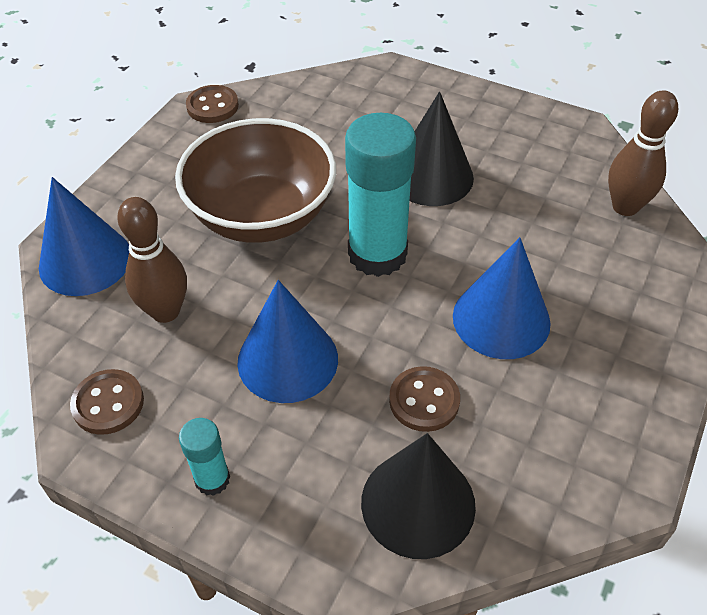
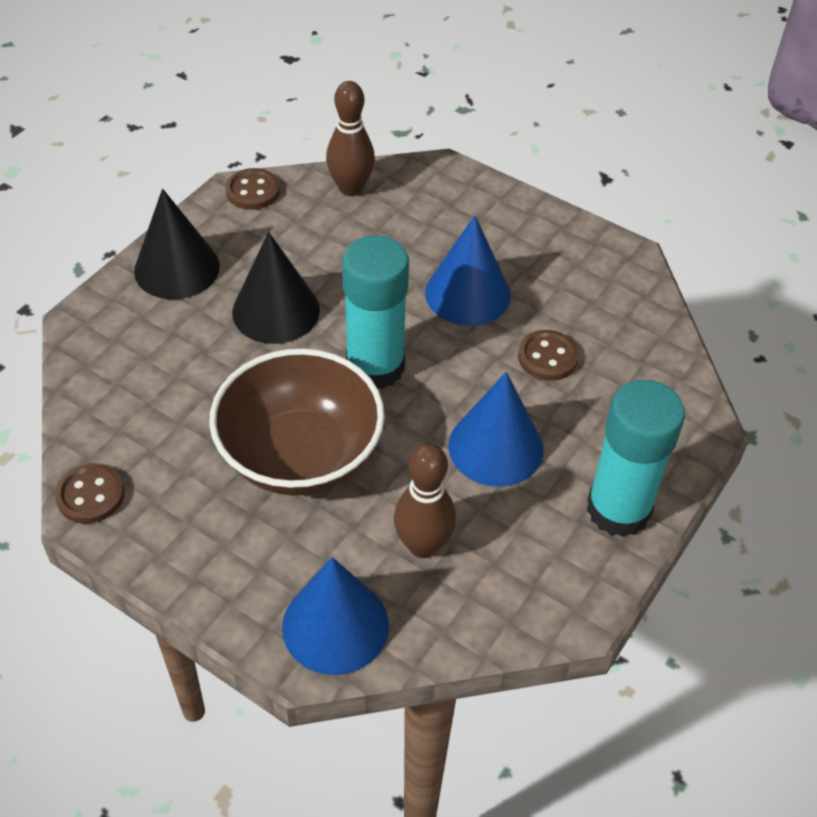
camera: 85 degrees left, 0 degrees up
brown button [70,369,144,435] -> brown button moved to [225,168,280,210]
turquoise glue stick [179,418,230,496] -> turquoise glue stick [587,380,685,537], size x2.06
black cone [361,433,476,559] -> black cone moved to [134,189,220,299]

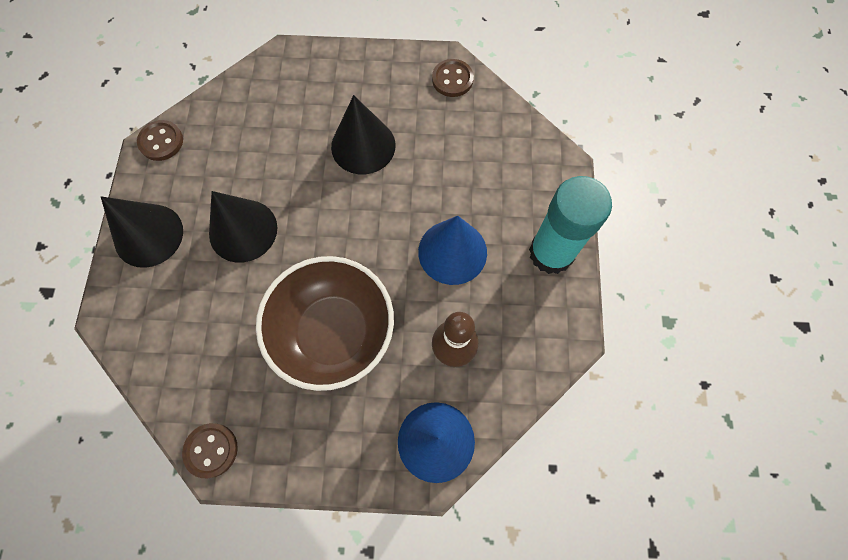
camera: 30 degrees left, 20 degrees up
brown bowling pin [326,81,375,196] -> none
turquoise glue stick [342,235,409,389] -> none
blue cone [425,215,511,326] -> black cone [331,95,396,174]
brown button [518,330,579,381] -> brown button moved to [432,59,474,97]

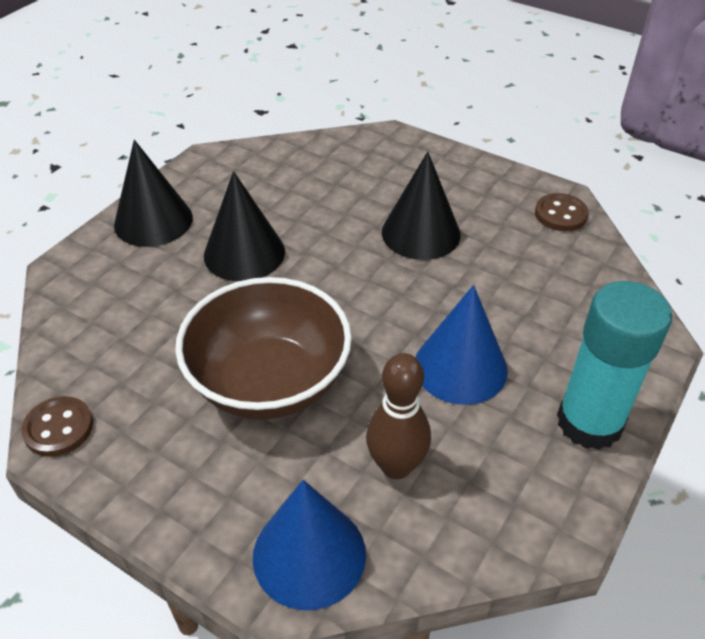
camera: 30 degrees right, 25 degrees down
brown button [137,120,183,161] -> none

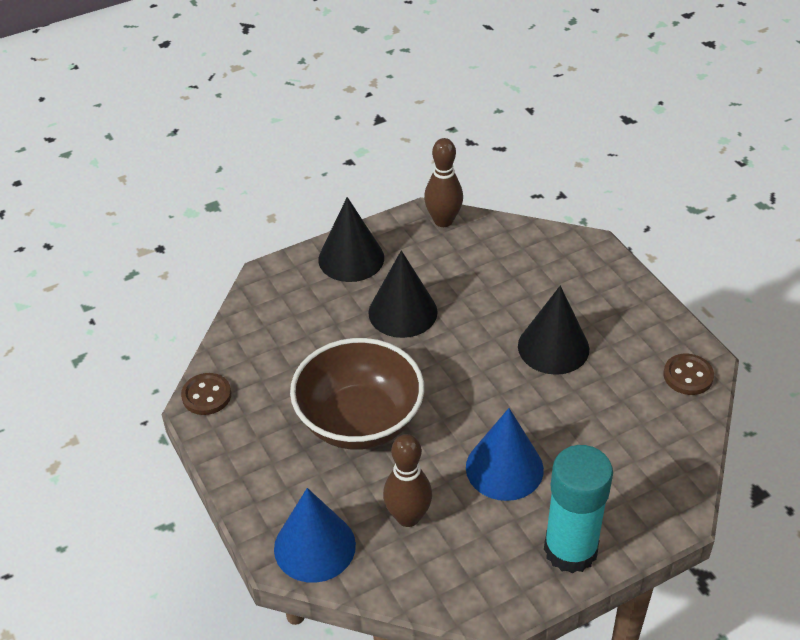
camera: 30 degrees right, 0 degrees up
none -> brown bowling pin [424,138,463,227]

